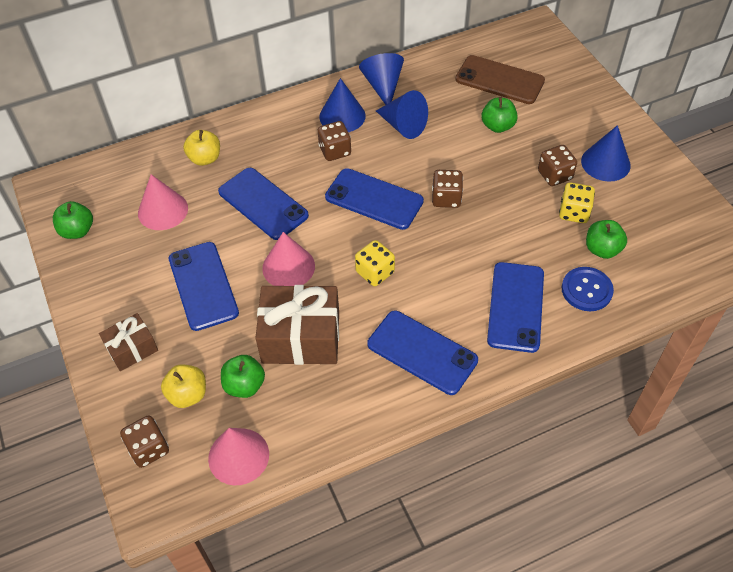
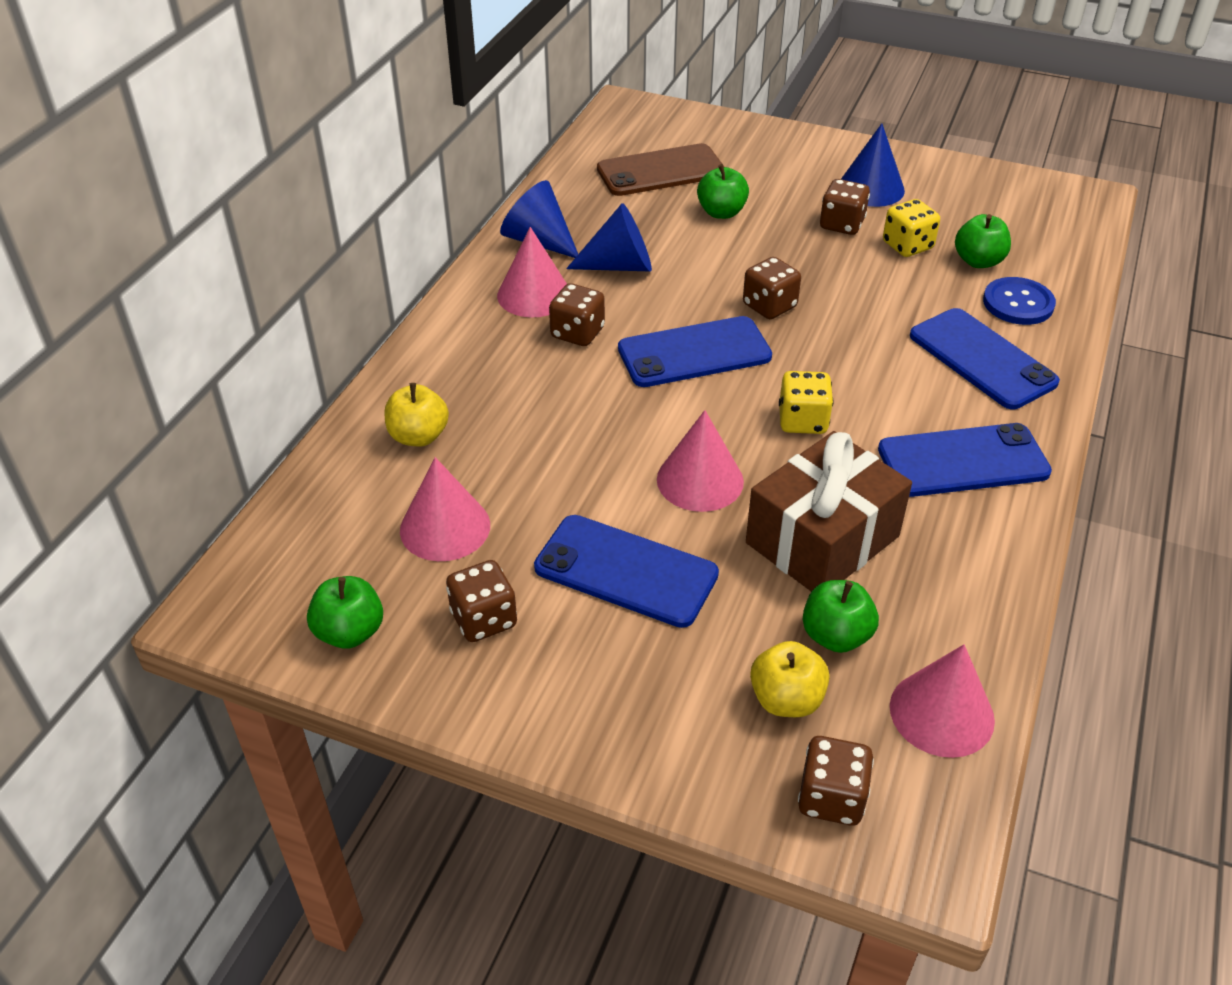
camera: 45 degrees left, 10 degrees down
brown gift [99,313,158,371] -> none
blue phone [218,168,309,240] -> none
blue cone [319,78,366,132] -> pink cone [497,227,567,317]
none -> brown dice [446,560,517,642]

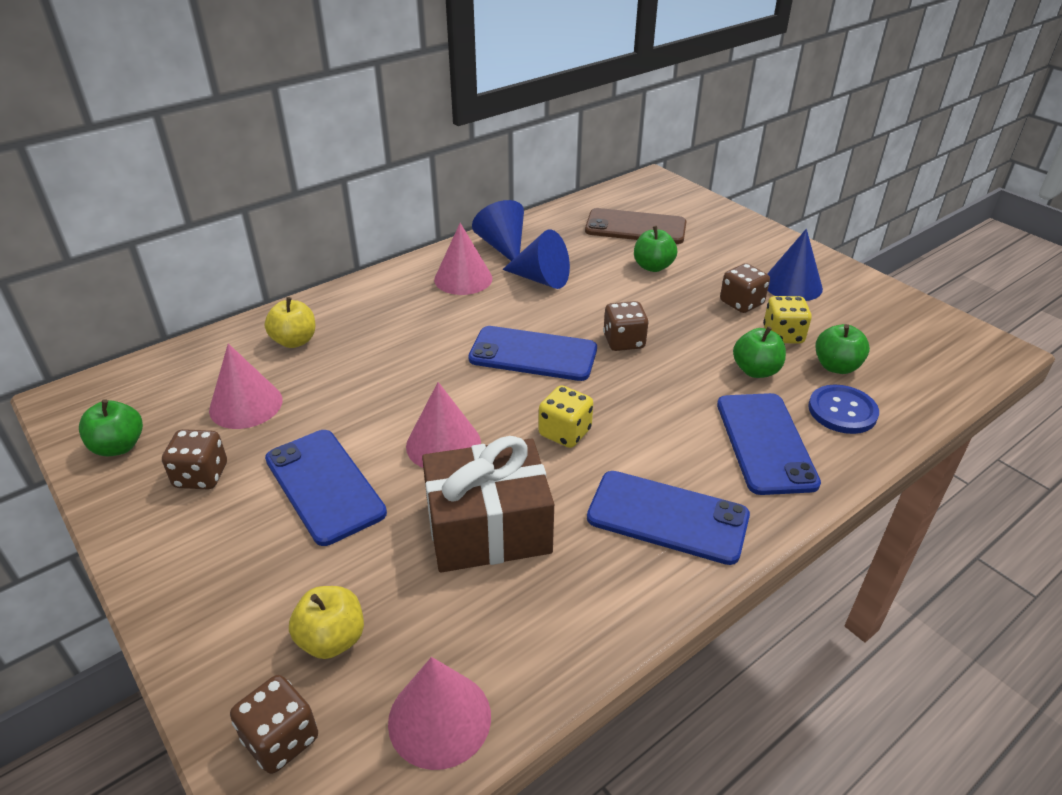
camera: 30 degrees right, 5 degrees down
brown dice [549,283,605,346] -> none
green apple [803,580,879,653] -> green apple moved to [733,326,786,378]

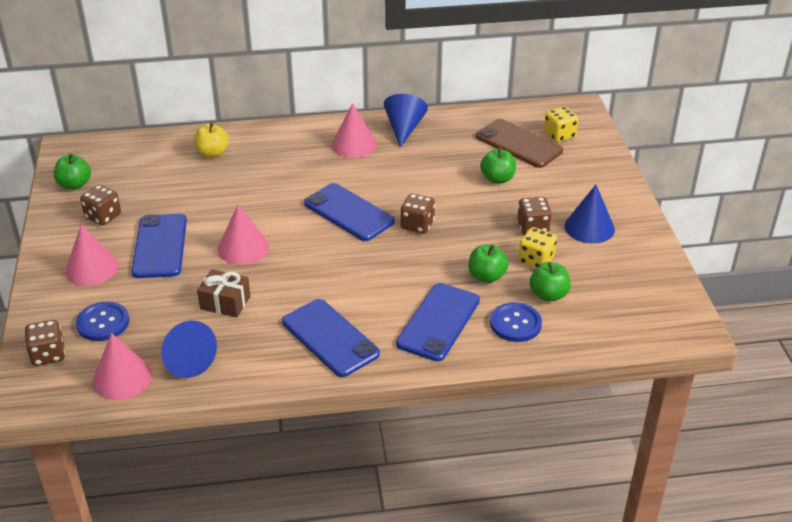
camera: 30 degrees right, 0 degrees up
pink cone [209,343,283,429] -> pink cone moved to [65,224,119,286]
yellow apple [289,586,364,659] -> blue button [76,301,129,341]
brown gift [422,436,554,573] -> brown gift [197,269,250,317], size x0.56
blue cone [502,229,570,289] -> blue cone moved to [161,321,217,378]
yellow dice [538,385,593,448] -> yellow dice moved to [544,106,578,142]

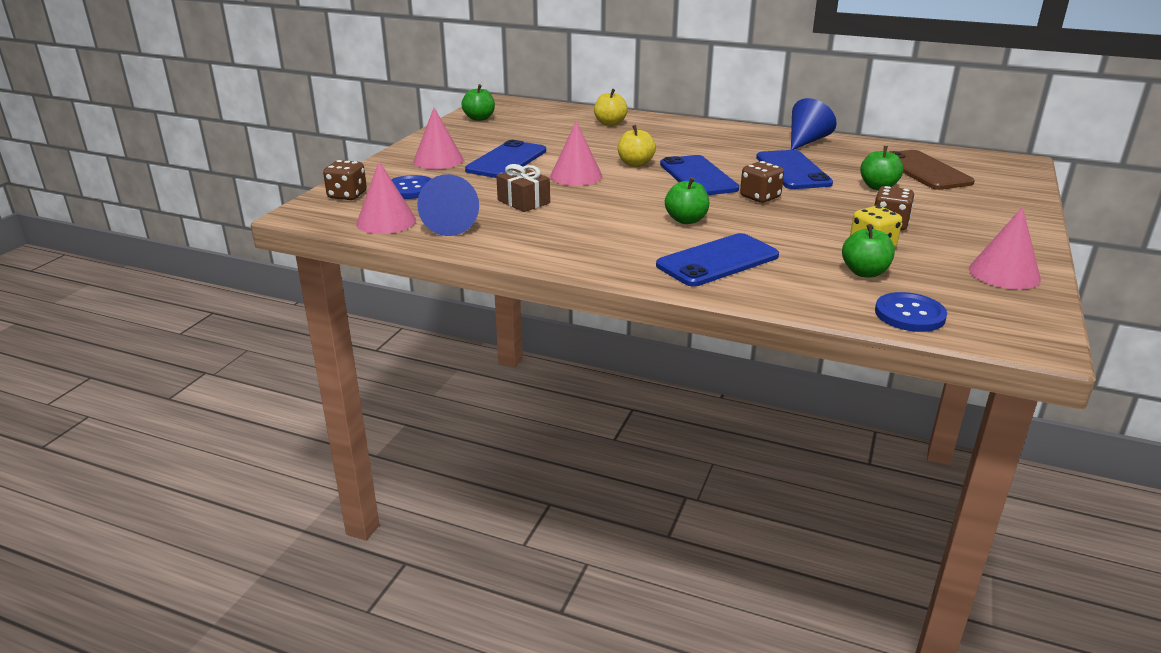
camera: 30 degrees right, 10 degrees down
brown dice [80,185,121,225] -> none
blue phone [282,299,380,377] -> blue phone moved to [756,150,833,189]
pink cone [331,103,377,158] -> pink cone moved to [969,207,1041,290]
green apple [468,244,509,283] -> green apple moved to [665,177,709,224]
blue button [490,302,542,342] -> blue button moved to [875,292,947,332]
yellow dice [544,106,578,142] -> none
blue cone [564,185,615,244] -> none
none -> yellow apple [618,125,656,167]

